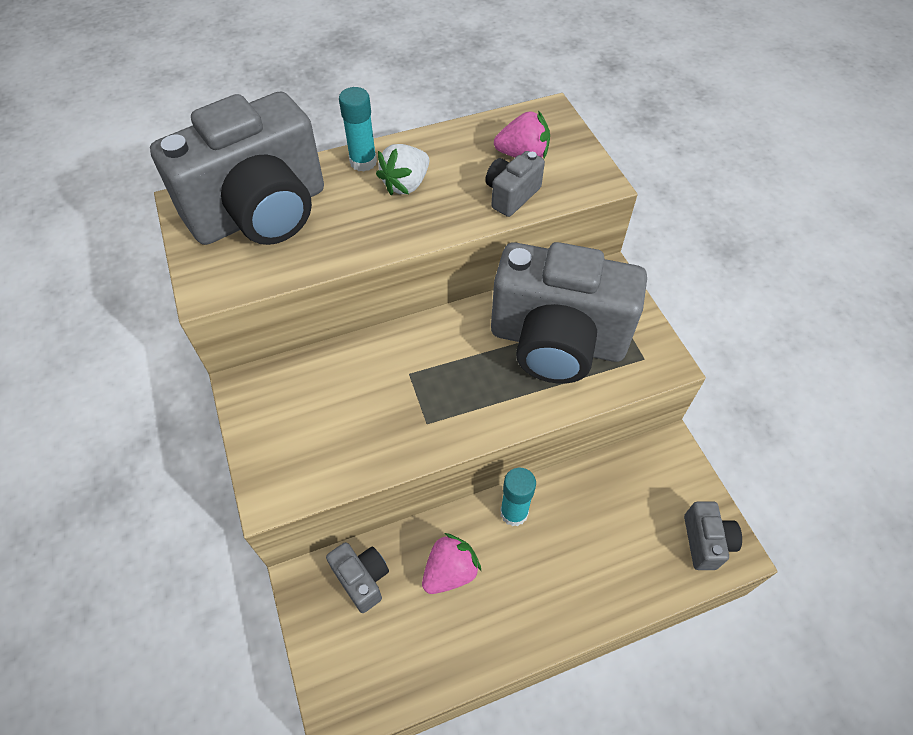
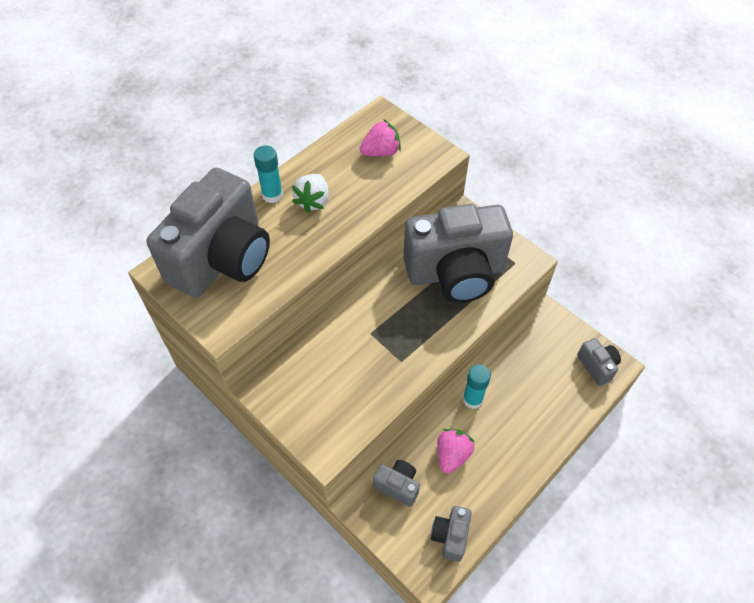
camera: 25 degrees left, 0 degrees up
grey camera [485,151,545,217] -> grey camera moved to [431,506,472,562]

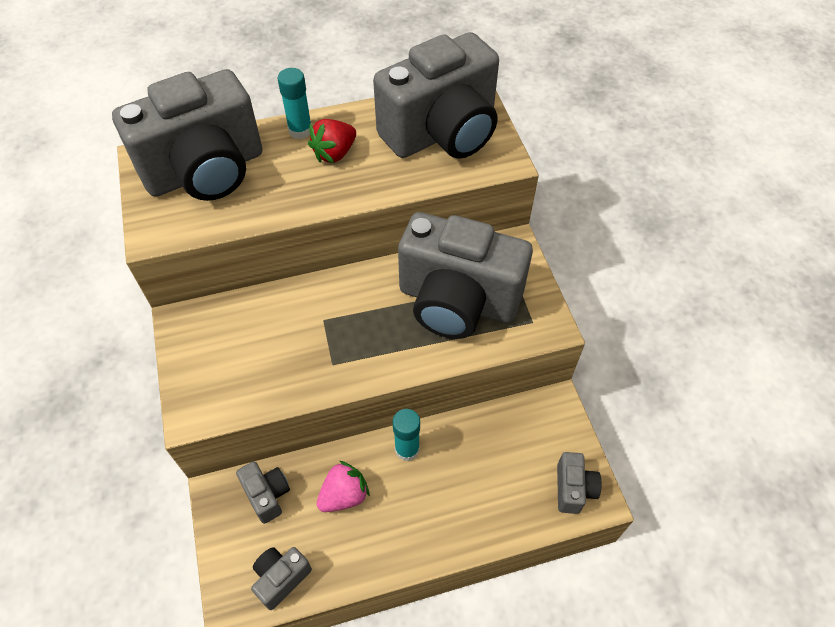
camera: 30 degrees right, 0 degrees up
white strawberry [292,174,329,213] -> red strawberry [308,119,356,163]
pink strawberry [360,120,401,156] -> grey camera [373,32,499,159]

